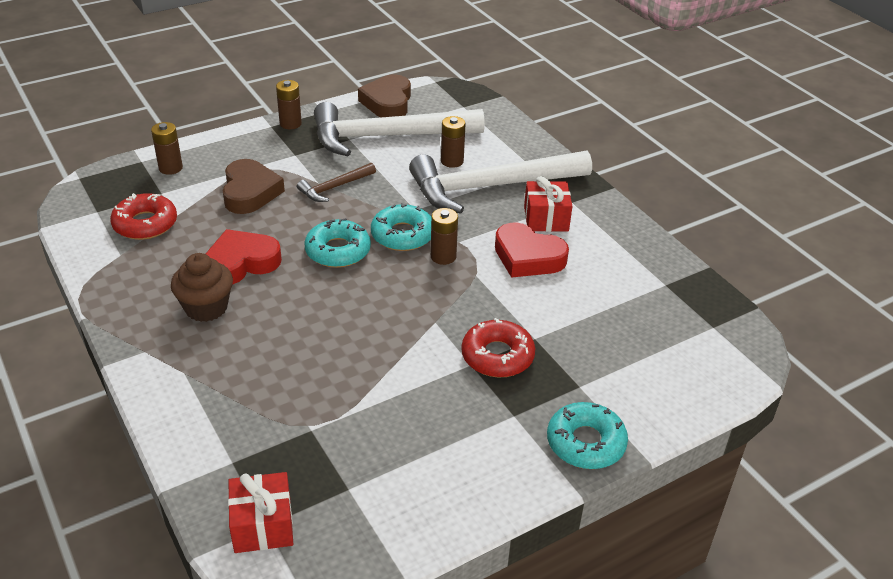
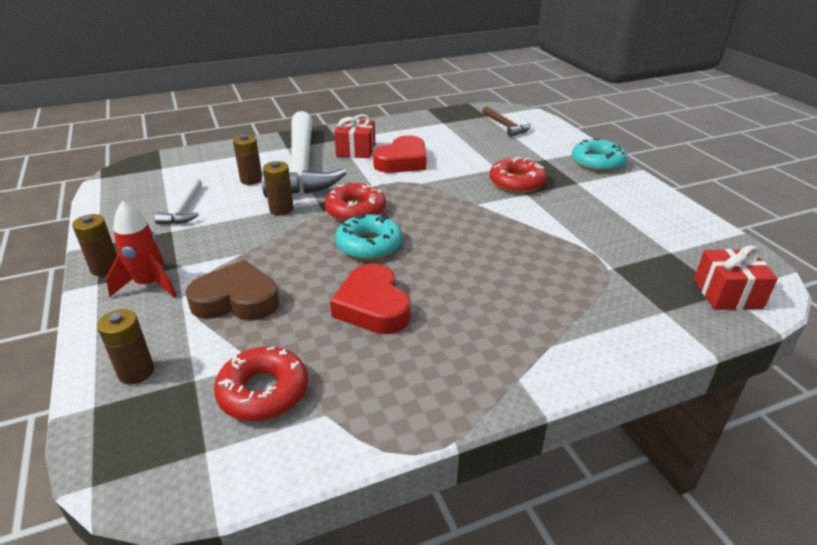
camera: 80 degrees left, 5 degrees down
brown cupcake [171,253,233,322] -> none
brown hammer [297,163,376,202] -> brown hammer moved to [482,106,531,137]
white hammer [314,102,485,156] -> white hammer [155,177,202,225], size x0.45
brown heart [358,74,411,117] -> none
turquoise donut [371,203,431,251] -> red donut [325,183,386,222]
brown battery [431,208,458,265] -> brown battery moved to [263,161,294,215]
none -> red rocket [106,201,177,298]

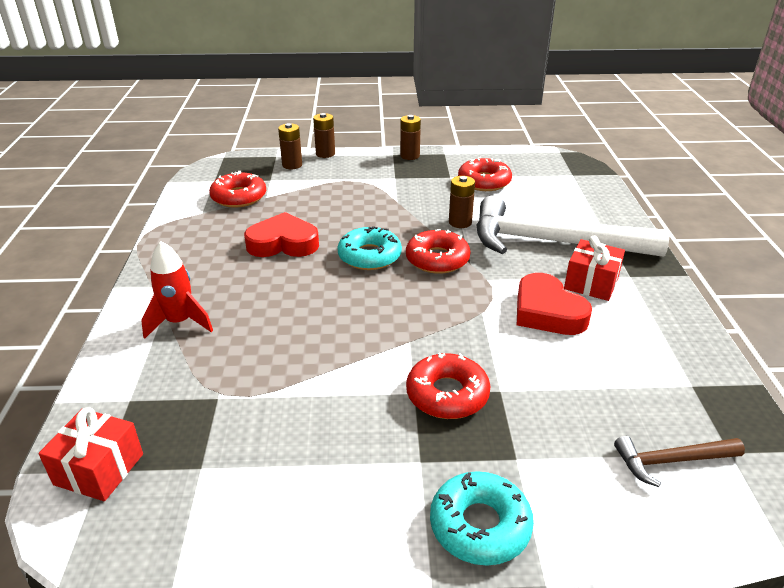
camera: 110 degrees right, 0 degrees up
red rocket [106,201,177,298] -> red rocket moved to [141,241,213,339]
white hammer [155,177,202,225] -> red donut [458,157,512,191]
brown heart [185,260,279,321] -> none
brown battery [233,134,262,185] -> brown battery moved to [313,113,335,158]

